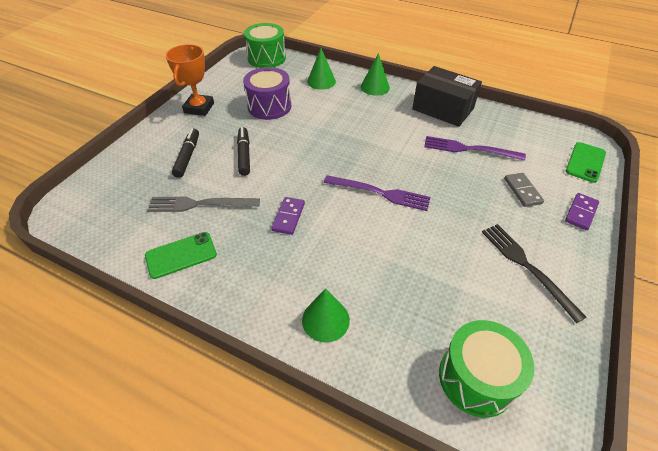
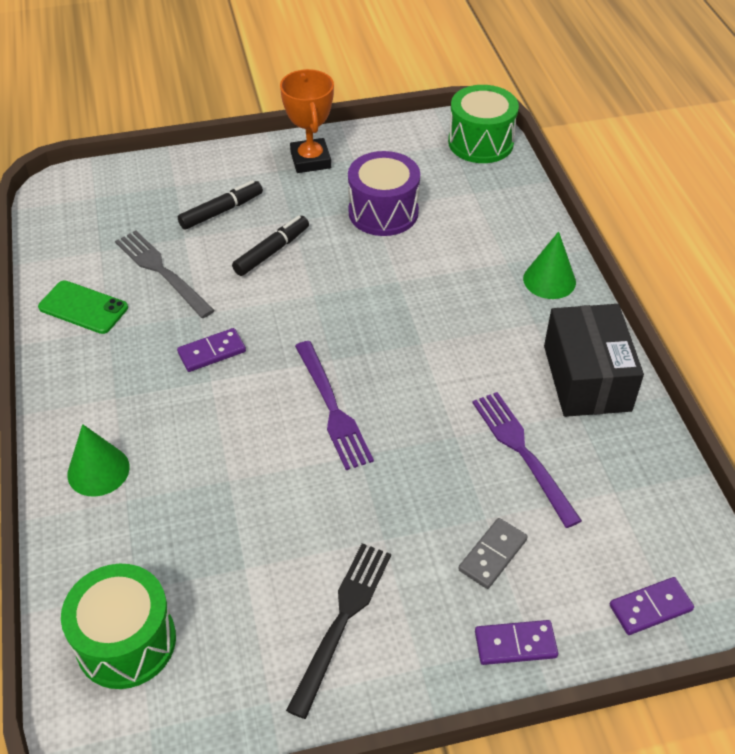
camera: 50 degrees right, 0 degrees up
orange trophy [166,44,214,116] -> orange trophy turned 75 degrees counterclockwise [280,69,334,173]
green cone [307,48,336,90] -> none
green phone [566,142,606,183] -> purple domino [610,577,694,635]

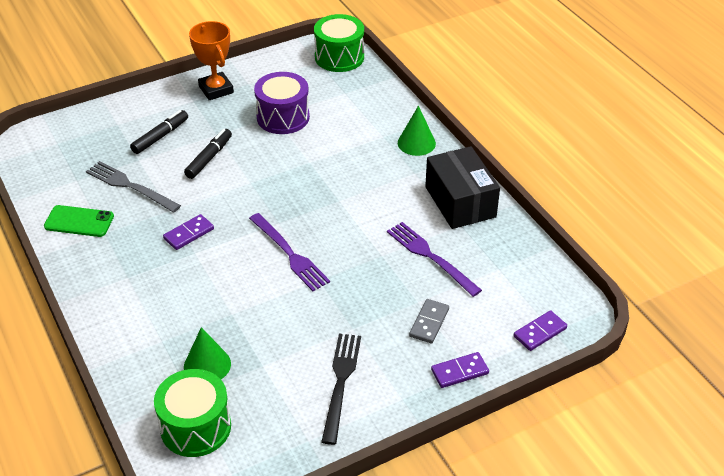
camera: 15 degrees left, 5 degrees down
green cone [67,424,130,496] -> green cone moved to [184,327,231,379]

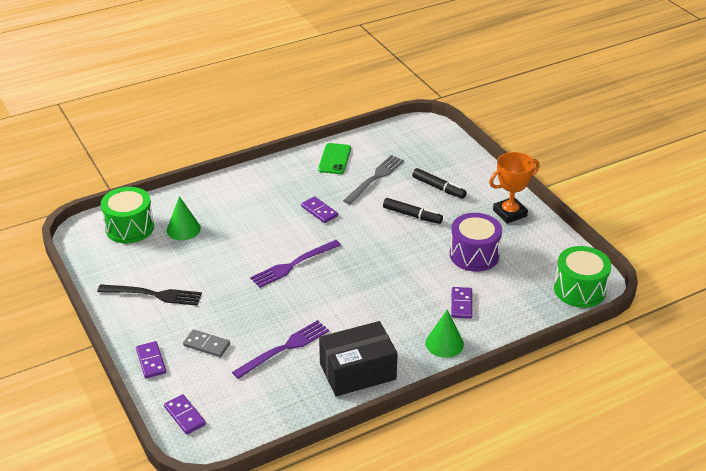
camera: 90 degrees right, 5 degrees down
none -> purple domino [451,287,472,319]

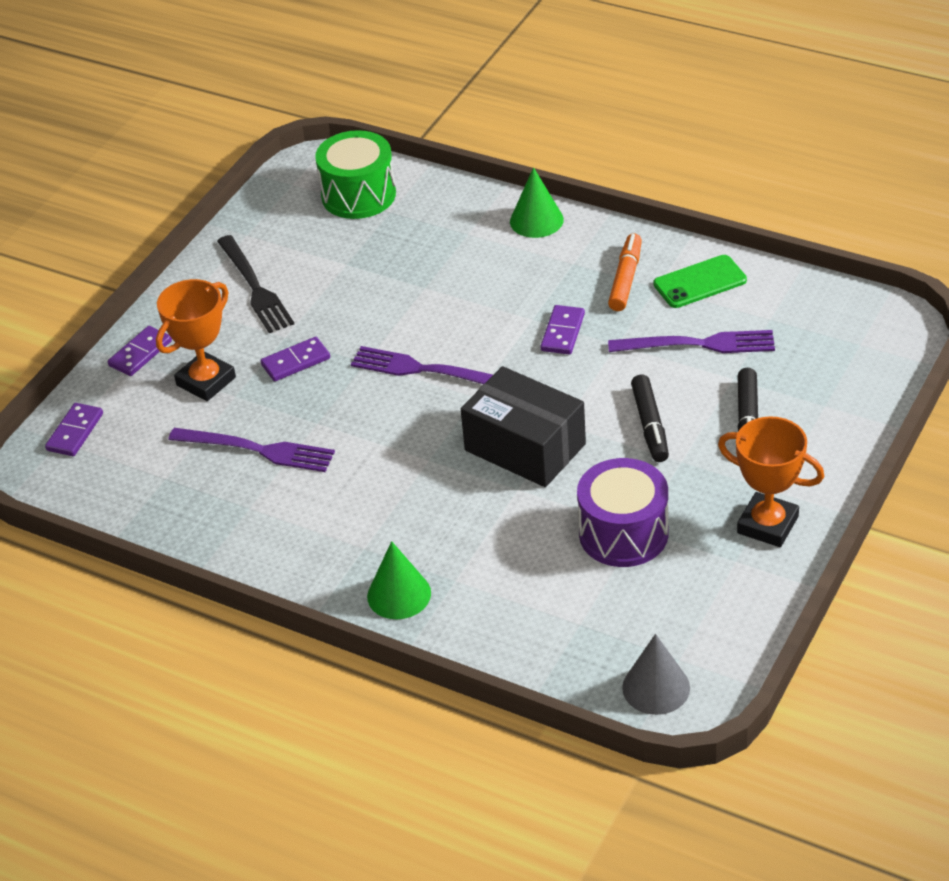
camera: 60 degrees right, 5 degrees up
green cone [167,196,201,240] -> green cone moved to [510,167,564,238]
grey domino [183,329,230,357] -> orange trophy [156,279,236,401]
black box [319,321,398,396] -> black box moved to [461,366,586,487]
grey fork [343,155,404,204] -> purple fork [608,330,775,353]
purple domino [451,287,472,319] -> purple domino moved to [260,337,330,381]
green drum [554,246,611,308] -> grey cone [622,634,690,715]
none -> orange marker [608,233,642,311]

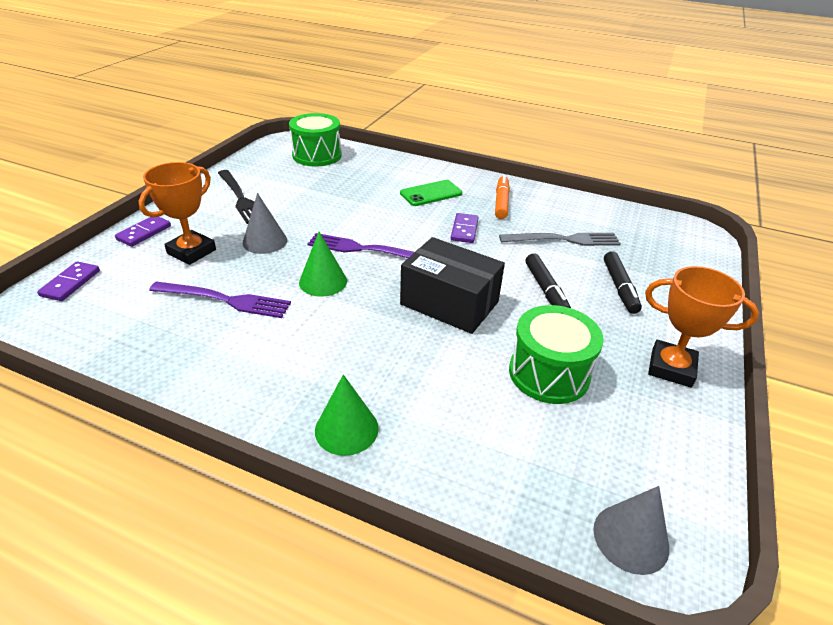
camera: 10 degrees left, 5 degrees down
purple domino [260,337,330,381] -> grey cone [243,193,287,254]
green cone [510,167,564,238] -> green cone moved to [299,232,347,297]
purple drum [577,458,668,567] -> green drum [509,305,604,404]
purple fork [608,330,775,353] -> grey fork [499,233,621,246]
green phone [653,255,747,308] -> green phone moved to [400,180,462,206]

